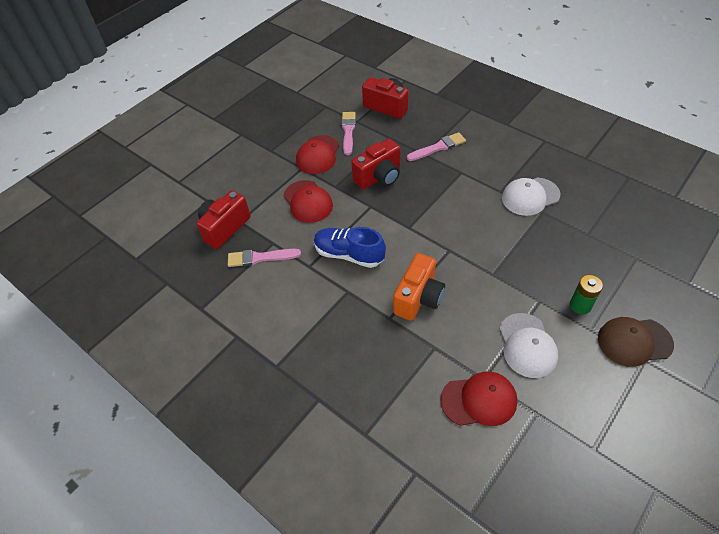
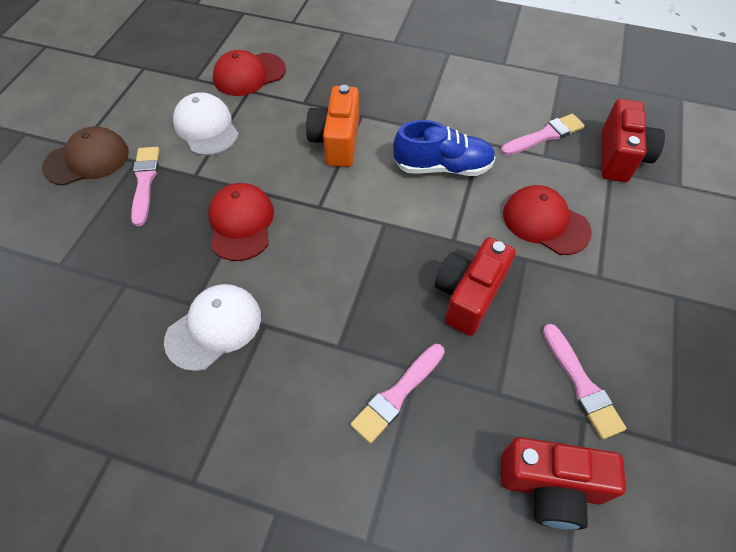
camera: 155 degrees right, 5 degrees up
red cap [296,135,339,174] -> red cap moved to [208,183,274,261]
green battery [570,275,603,314] -> pink brush [131,147,160,226]

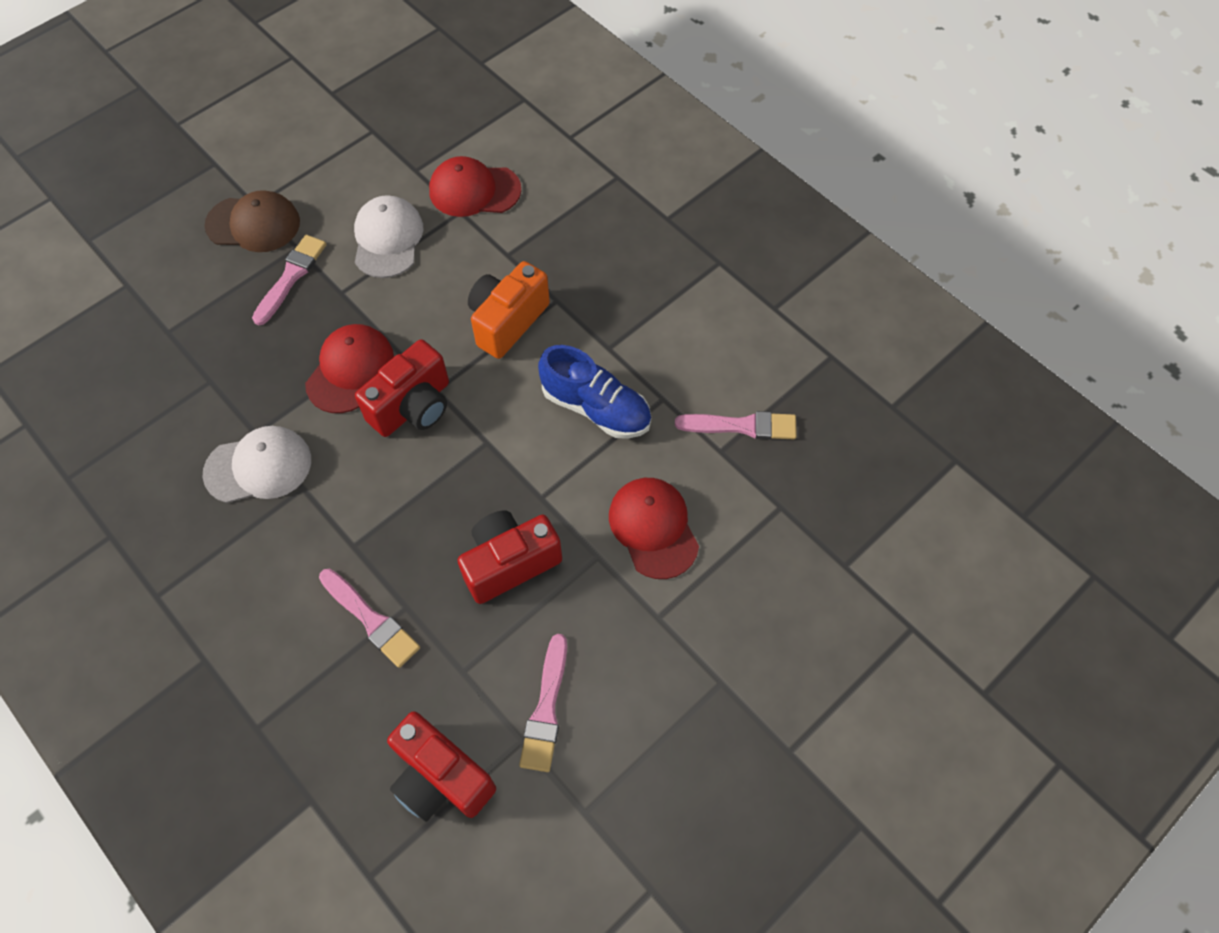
camera: 30 degrees right, 5 degrees up
pink brush [350,344,445,444] -> pink brush turned 120 degrees counterclockwise [319,569,420,668]
red camera [602,99,665,182] -> red camera moved to [355,339,449,437]

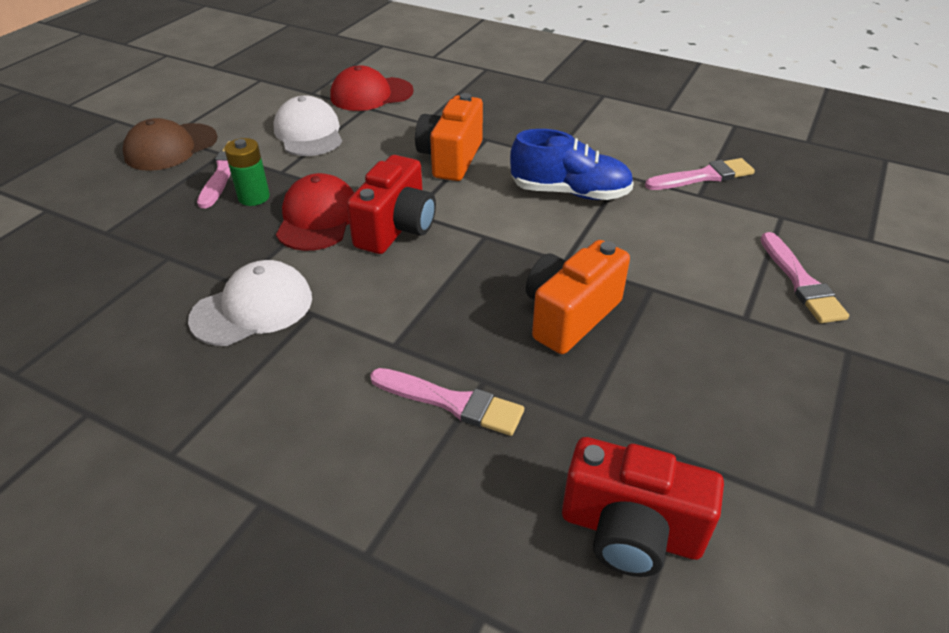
camera: 20 degrees left, 20 degrees down
brown cap [204,190,300,252] -> brown cap turned 150 degrees clockwise [123,118,218,171]
red camera [457,510,562,604] -> orange camera [526,240,630,354]
pink brush [519,634,567,772] -> pink brush moved to [760,232,849,323]
red cap [609,478,699,579] -> none
none -> green battery [224,138,270,206]

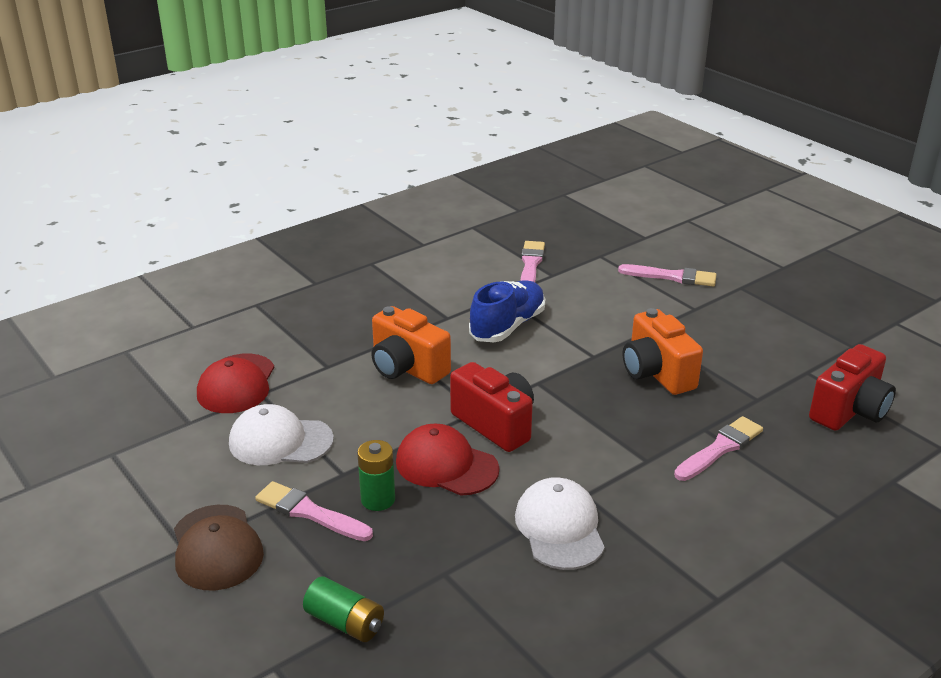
camera: 65 degrees left, 10 degrees down
none -> green battery [303,576,384,642]

